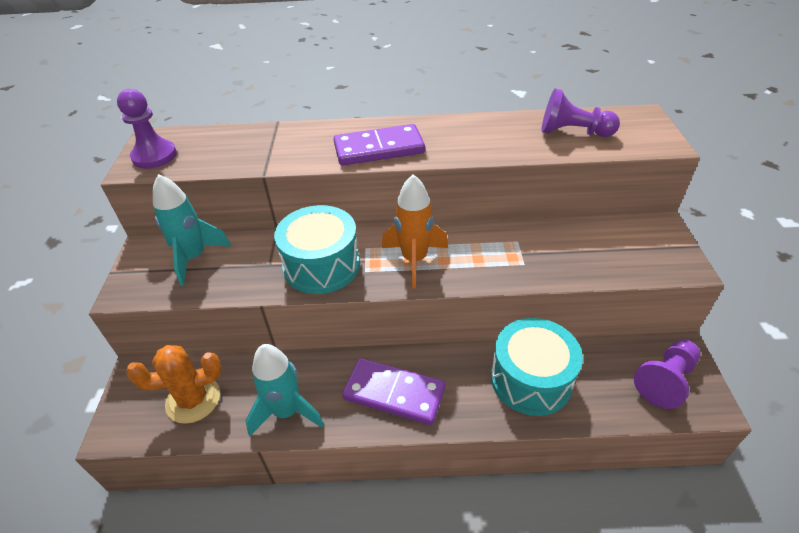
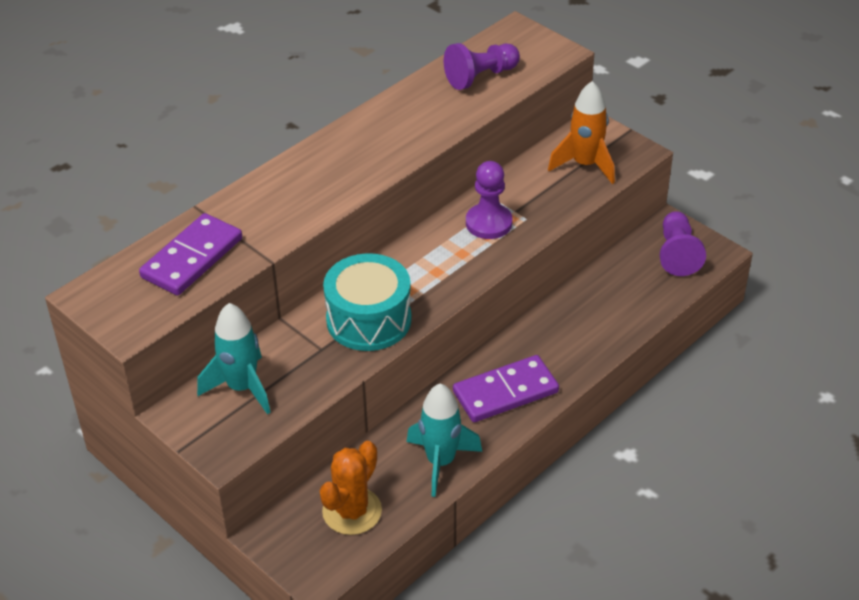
camera: 45 degrees left, 0 degrees up
purple pawn [117,89,177,169] -> purple pawn moved to [466,161,513,239]
purple domino [334,124,425,166] -> purple domino moved to [139,213,242,296]
orange rocket [382,174,448,288] -> orange rocket moved to [548,81,615,184]
turquoise drum [491,318,583,416] -> none

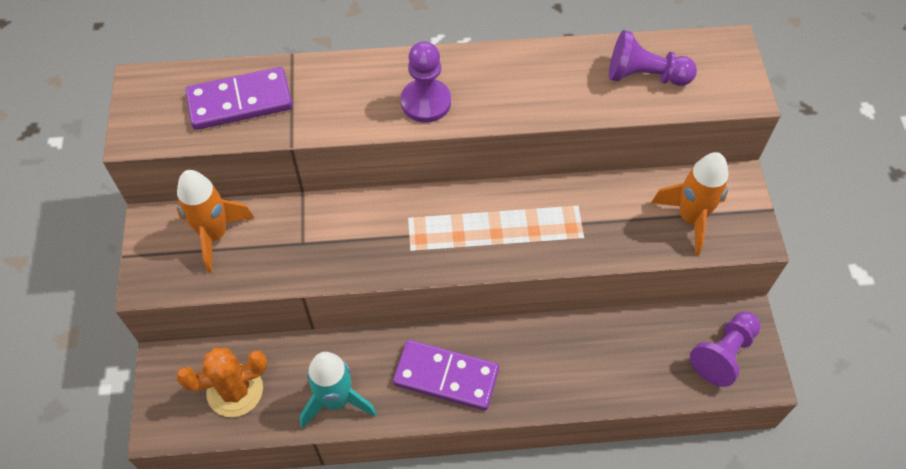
camera: 40 degrees right, 15 degrees up
turquoise rocket [197,303,270,414] -> orange rocket [177,170,254,273]
turquoise drum [323,253,412,351] -> none
purple pawn [466,161,513,239] -> purple pawn moved to [401,41,451,123]

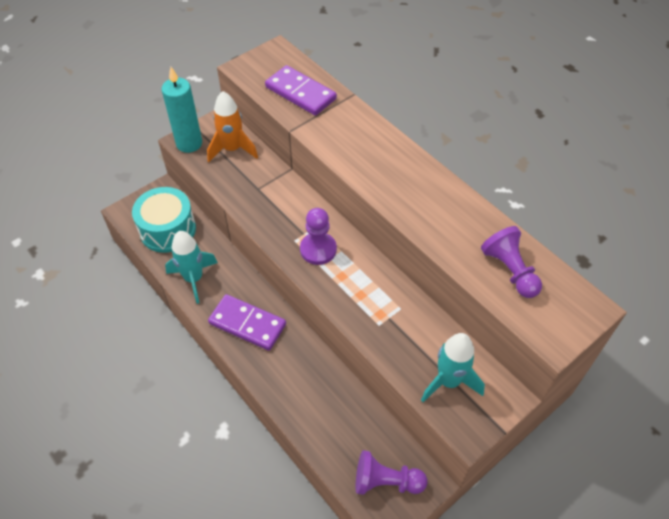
camera: 55 degrees right, 5 degrees down
orange cactus [176,347,267,417] -> turquoise drum [132,187,196,253]
purple domino [393,340,499,411] -> purple domino turned 45 degrees counterclockwise [208,294,286,351]
purple pawn [401,41,451,123] -> purple pawn moved to [300,208,337,265]
orange rocket [651,152,728,255] -> turquoise rocket [421,333,485,402]
none -> turquoise candle [161,67,202,153]

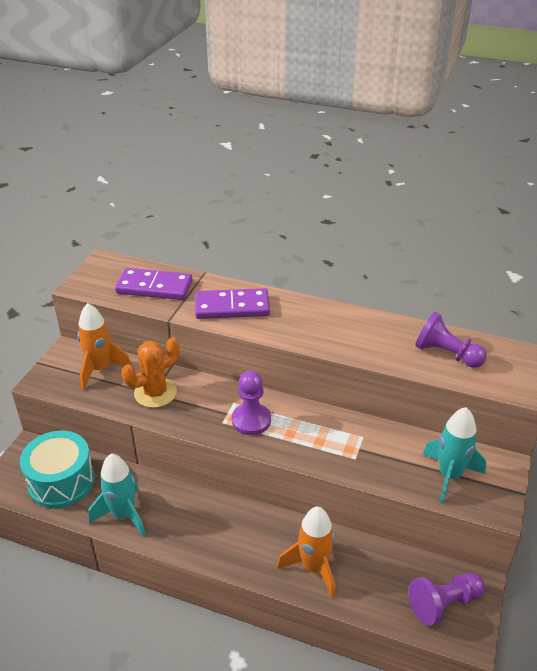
camera: 30 degrees left, 15 degrees down
turquoise candle [161,67,202,153] -> none
purple domino [208,294,286,351] -> purple domino moved to [195,288,270,319]
none -> orange cactus [122,337,180,408]
none -> orange rocket [277,507,335,597]

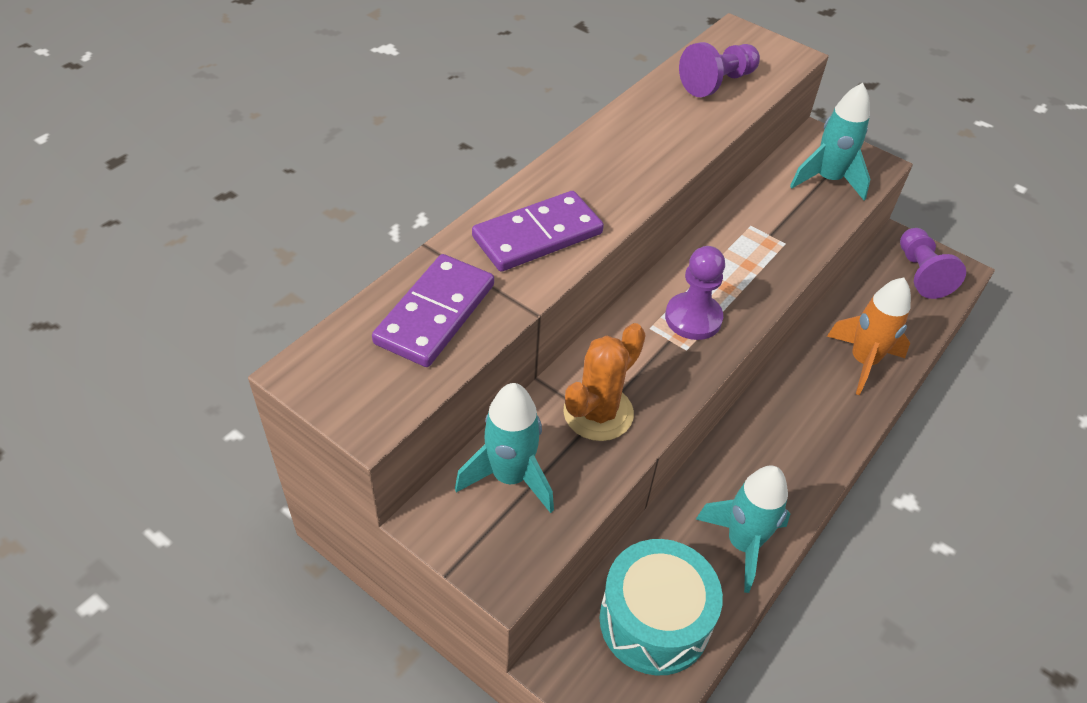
camera: 75 degrees left, 10 degrees up
orange rocket [77,303,132,390] -> turquoise rocket [455,383,554,513]
orange cactus [122,337,180,408] -> orange cactus turned 60 degrees clockwise [563,323,646,441]
purple domino [195,288,270,319] -> purple domino turned 45 degrees clockwise [472,191,604,272]

